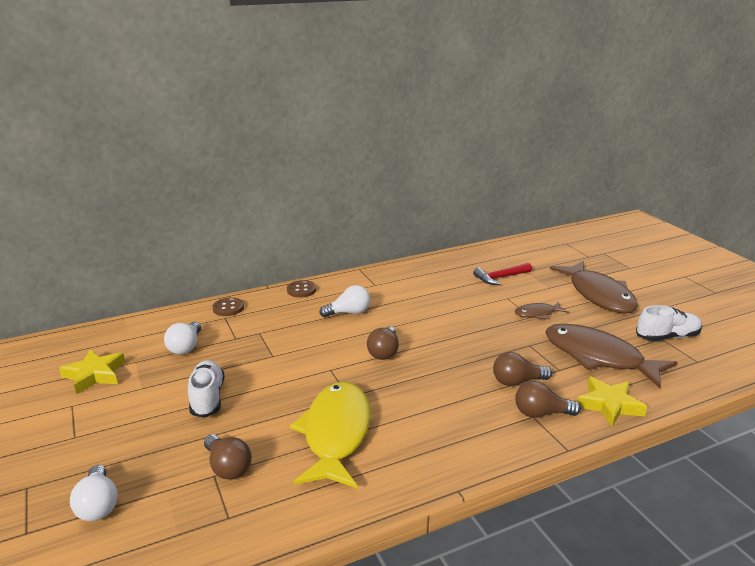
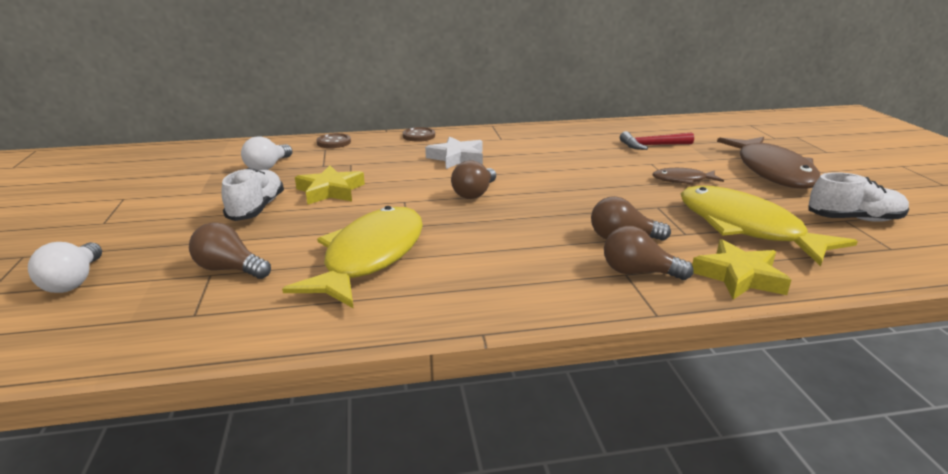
camera: 15 degrees right, 0 degrees up
yellow star [59,350,126,394] -> yellow star moved to [295,165,365,205]
brown light bulb [204,434,252,480] -> brown light bulb turned 135 degrees clockwise [189,222,271,279]
white light bulb [319,285,370,317] -> white star [425,136,483,169]
brown fish [545,324,678,388] -> yellow fish [680,186,858,266]

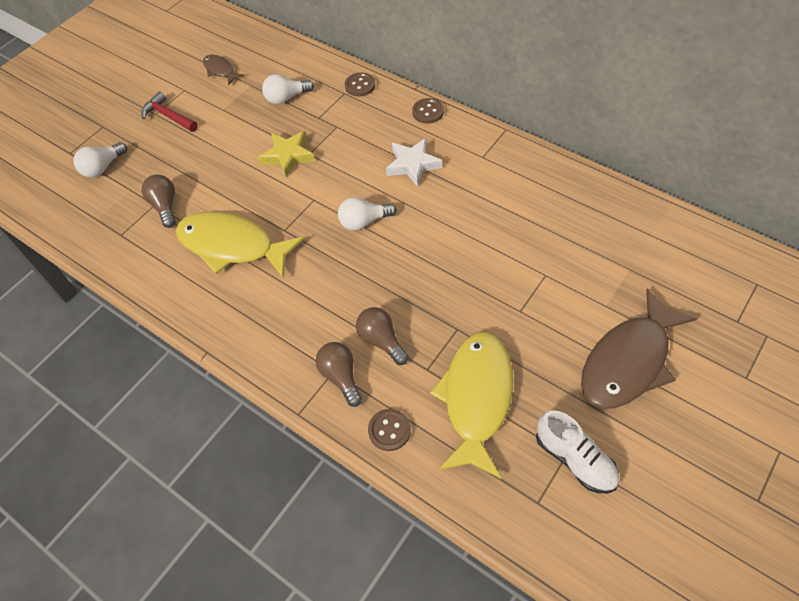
camera: 50 degrees right, 30 degrees up
white shoe [221,168,284,221] -> none
yellow fish [282,206,423,309] -> yellow fish turned 135 degrees counterclockwise [176,211,305,279]
brown light bulb [451,160,496,199] -> white light bulb [338,197,397,231]
red hammer [620,131,694,150] -> red hammer moved to [141,91,198,132]
brown fish [653,168,724,185] -> brown fish moved to [203,55,244,86]
yellow star [692,239,791,300] -> brown button [368,409,411,451]

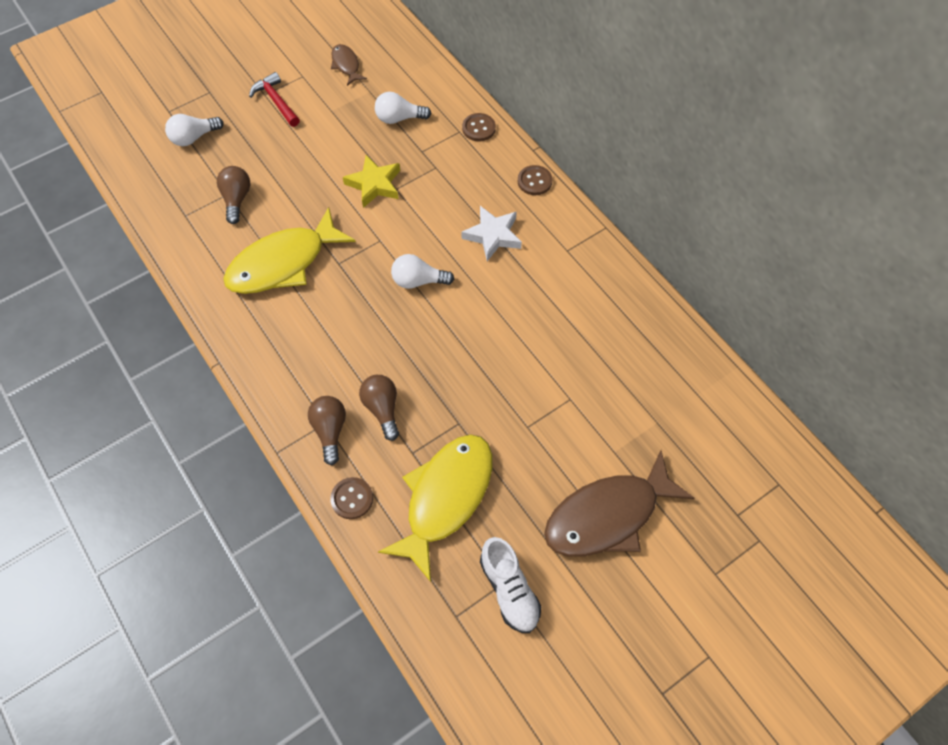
camera: 15 degrees right, 5 degrees up
yellow fish [176,211,305,279] -> yellow fish turned 75 degrees counterclockwise [223,207,356,294]

